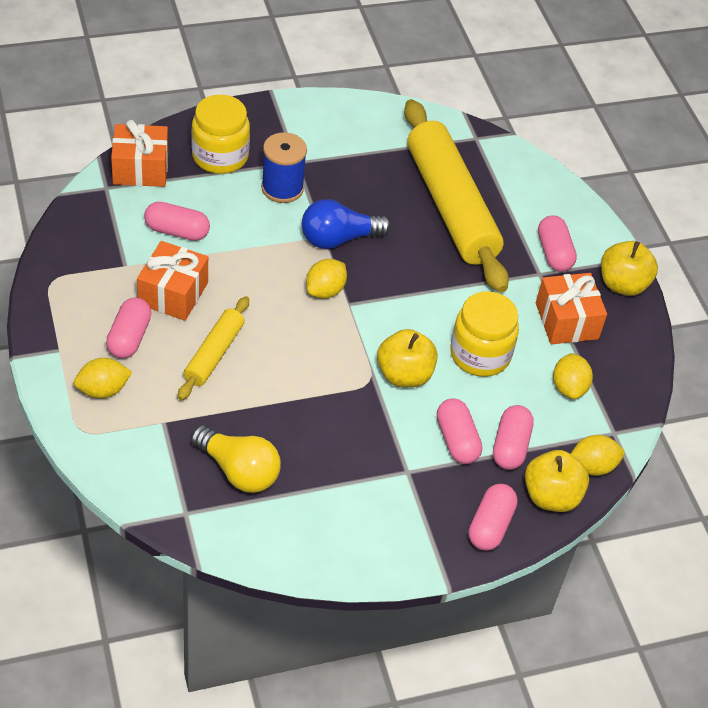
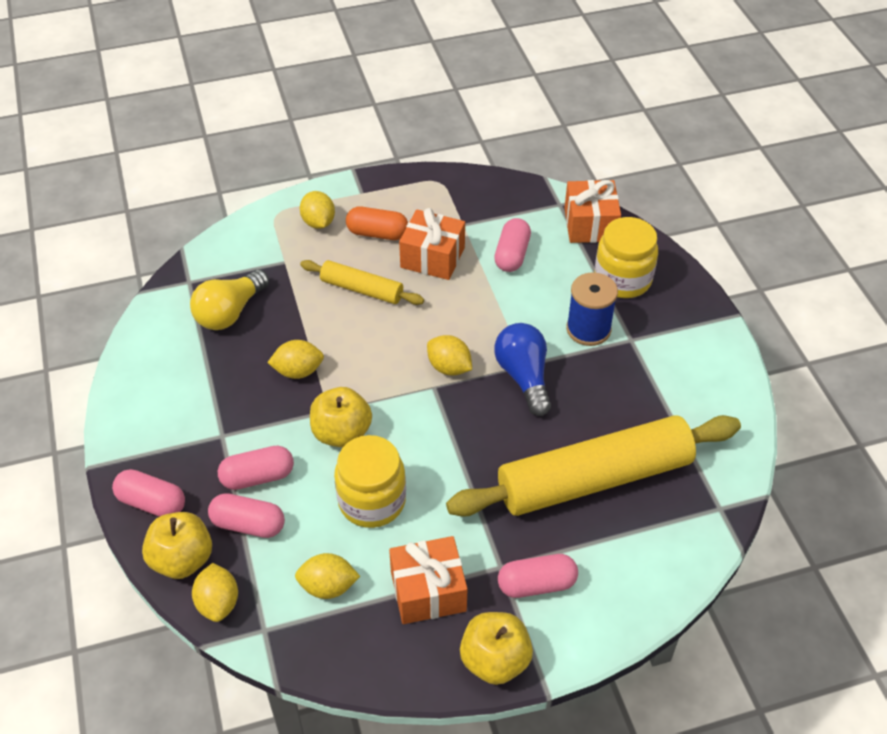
camera: 95 degrees right, 0 degrees up
pink capsule [106,298,152,359] -> orange capsule [346,207,408,240]
none -> yellow lemon [267,340,324,379]

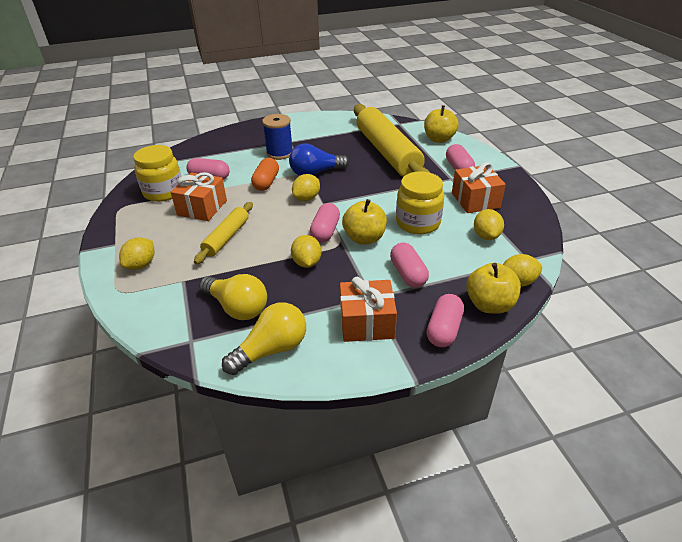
camera: 90 degrees left, 10 degrees down
pink capsule [208,493,285,538] -> pink capsule moved to [310,203,340,243]
yellow lemon [300,191,335,229] -> yellow lemon turned 45 degrees counterclockwise [119,237,155,270]
orange capsule [346,207,408,240] -> orange capsule moved to [251,158,279,191]
yellow apple [460,612,533,685] -> yellow apple moved to [424,105,459,143]
orange gift [564,180,621,243] -> orange gift moved to [340,277,397,342]
yellow jar [594,217,658,298] -> yellow jar moved to [133,145,182,202]
none -> yellow light bulb [222,302,306,375]

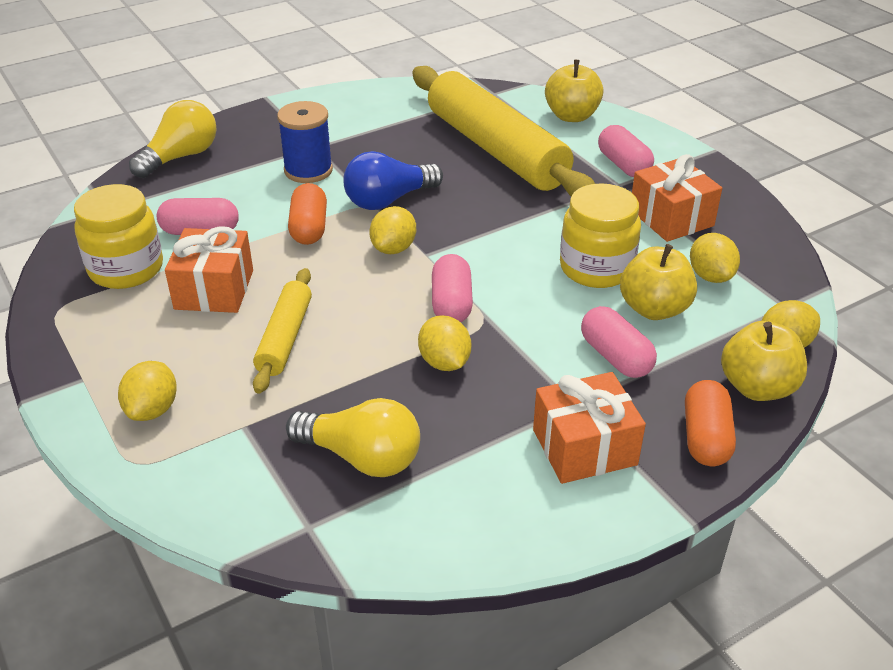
camera: 15 degrees left, 0 degrees up
yellow light bulb [222,302,306,375] -> yellow light bulb moved to [129,100,217,178]
yellow apple [342,199,387,245] -> yellow apple moved to [620,244,697,320]
pink capsule [427,294,464,347] -> orange capsule [685,380,736,466]

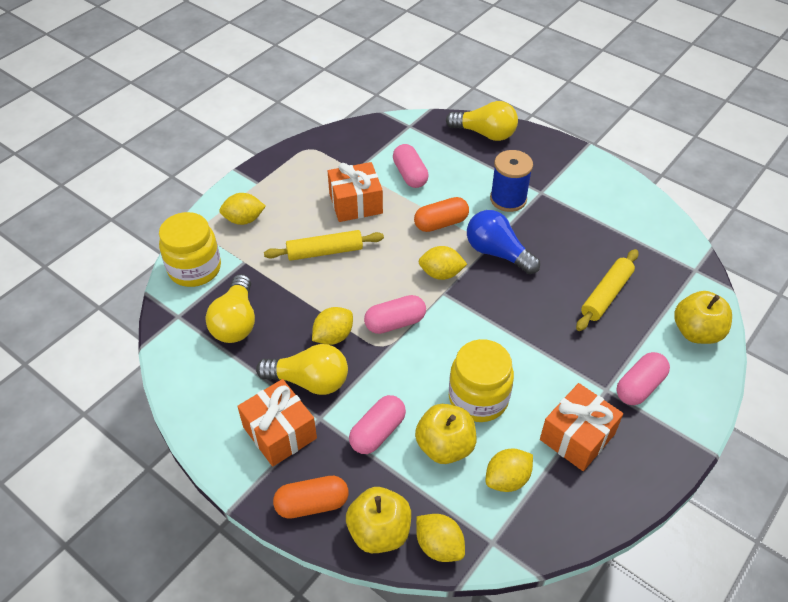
camera: 70 degrees right, 10 degrees up
yellow jar [74,184,163,289] -> yellow jar moved to [159,212,221,287]
yellow rolling pin [412,66,595,196] -> yellow rolling pin [576,249,638,331], size x0.49
none -> yellow light bulb [256,344,348,395]

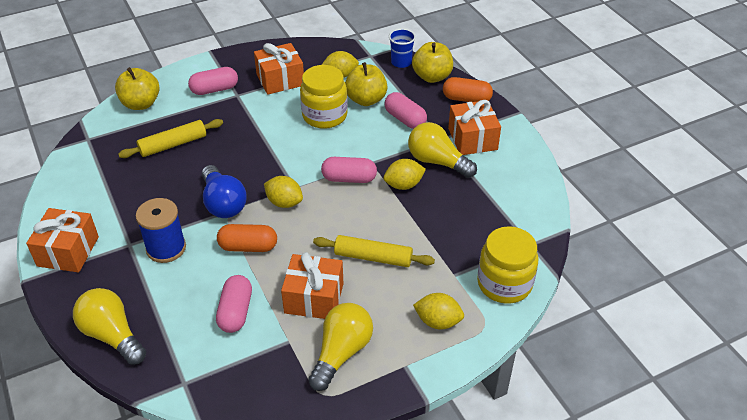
camera: 155 degrees left, 5 degrees down
yellow light bulb [206,274,255,343] -> yellow light bulb moved to [308,303,373,391]
pink capsule [349,395,406,454] -> pink capsule turned 75 degrees clockwise [384,92,427,129]
yellow lemon [416,514,465,562] -> blue cup [389,29,416,68]
none -> orange gift [26,208,99,272]

